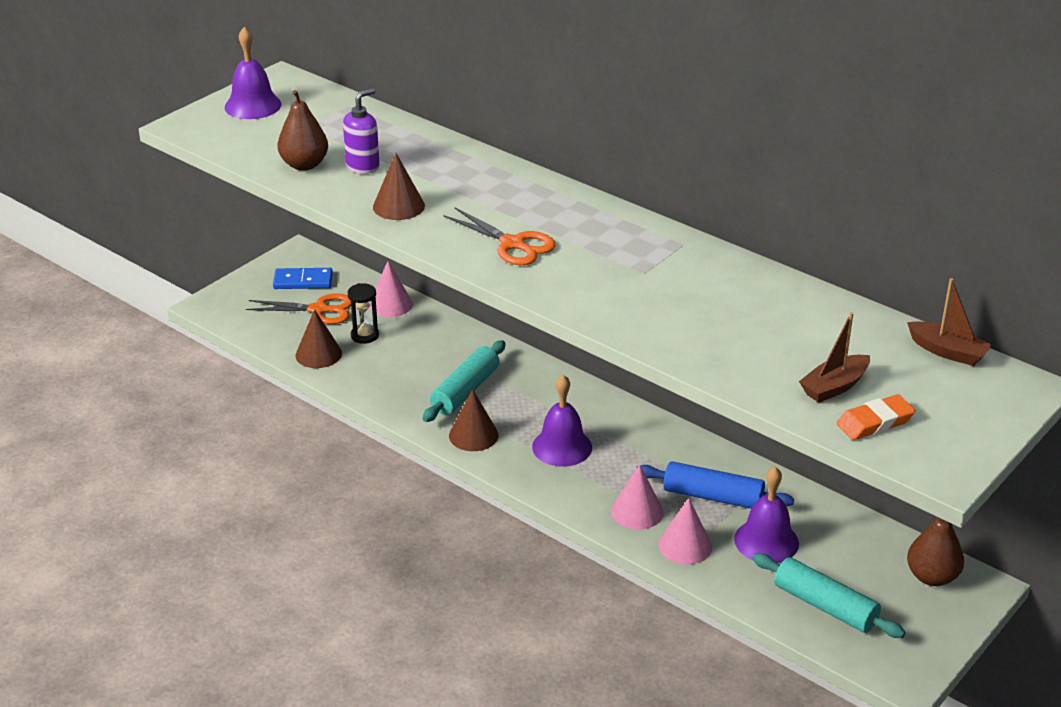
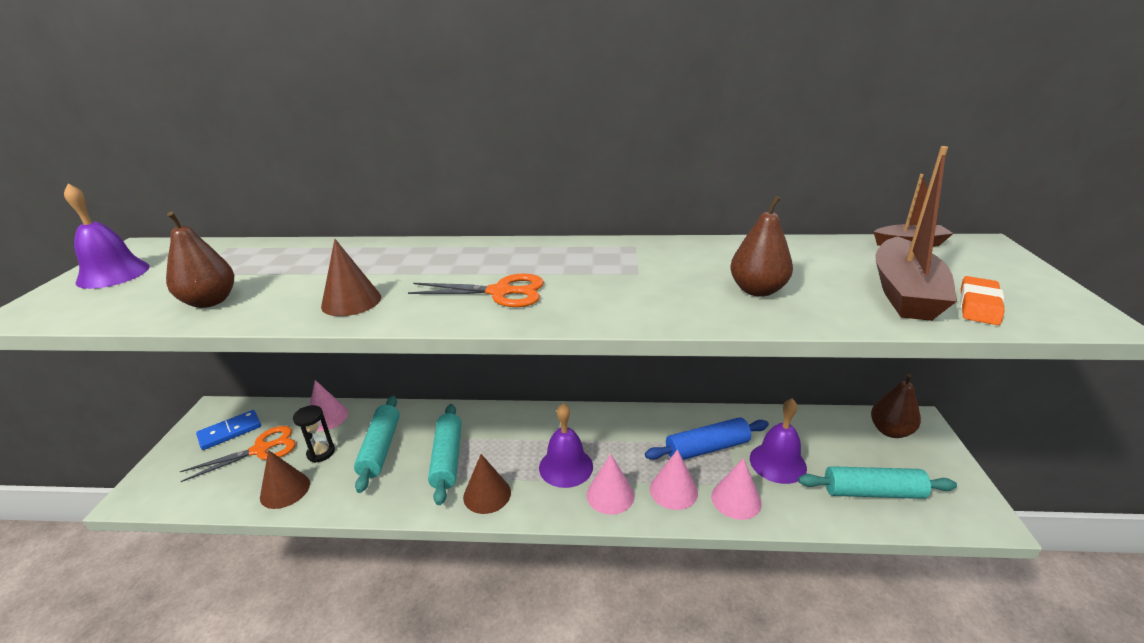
camera: 35 degrees left, 5 degrees down
purple soap dispenser [343,88,380,174] -> none
brown boat [799,312,870,403] -> brown boat [875,146,957,321], size x1.68
none -> turquoise rolling pin [354,396,400,493]
none -> pink cone [587,454,634,515]
none -> brown pear [730,196,793,297]

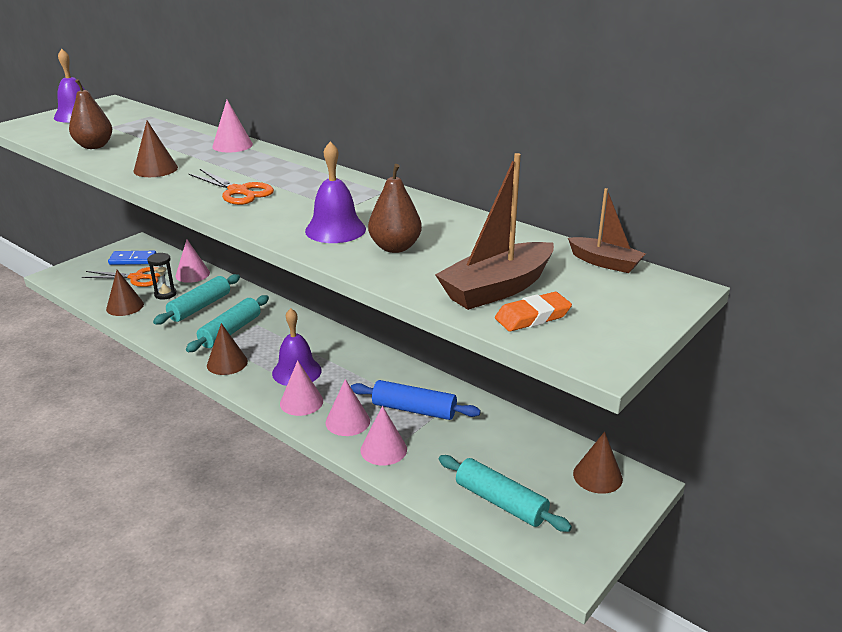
camera: 35 degrees right, 0 degrees up
purple bell [750,399,807,484] -> purple bell moved to [305,141,366,243]
brown pear [871,374,921,438] -> brown cone [573,431,623,494]
none -> pink cone [212,100,253,152]

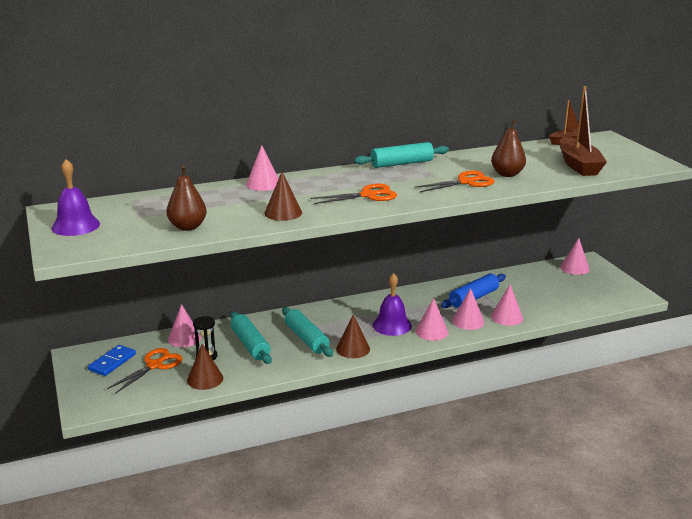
camera: 60 degrees left, 5 degrees down
purple bell [305,141,366,243] -> orange scissors [414,171,495,192]
turquoise rolling pin [439,455,572,532] -> turquoise rolling pin moved to [354,142,449,168]
orange eraser [495,292,572,332] -> none
brown cone [573,431,623,494] -> pink cone [560,238,590,275]

